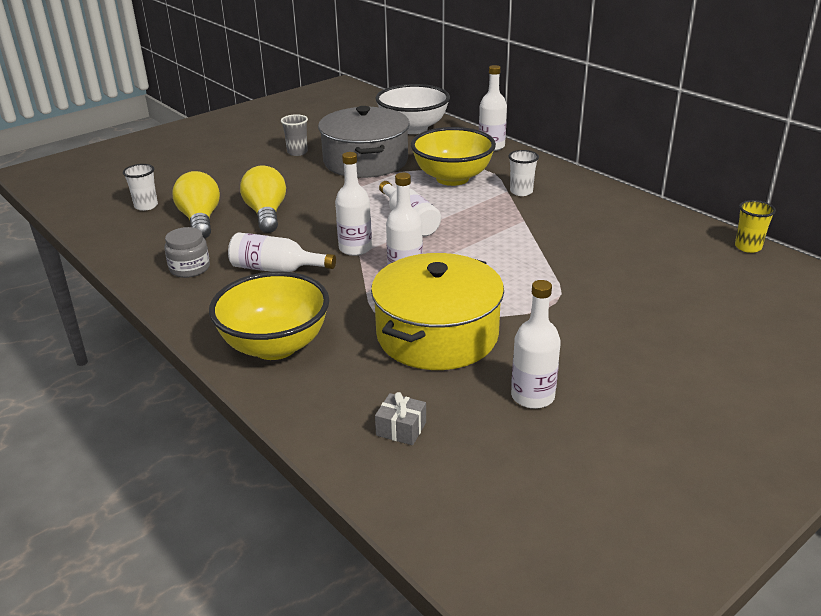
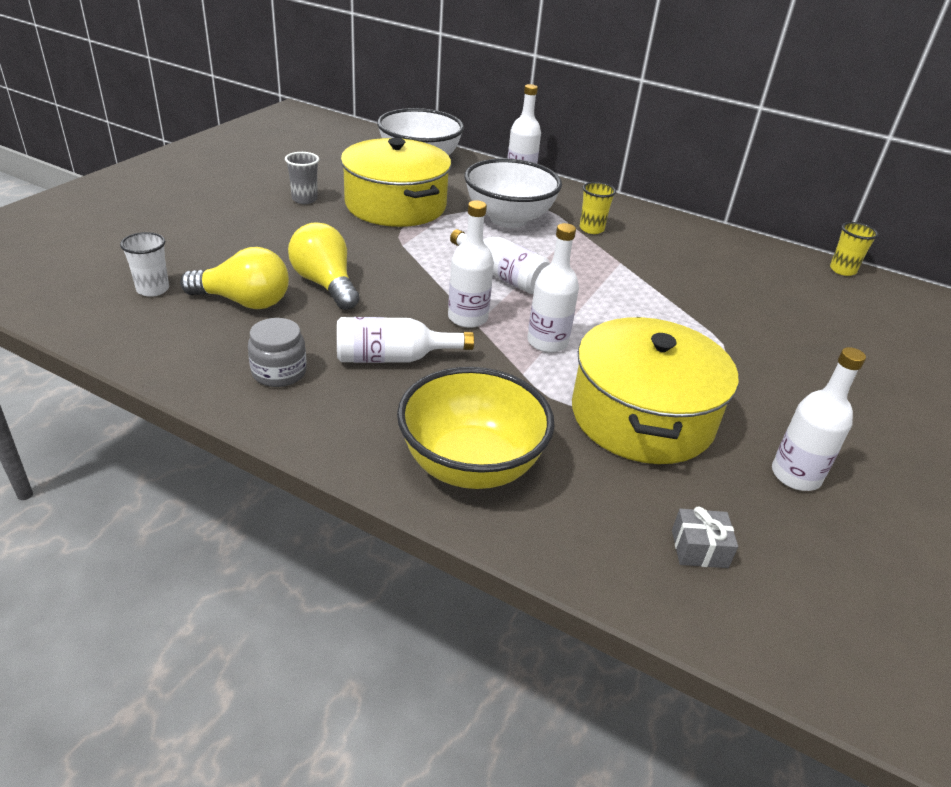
camera: 25 degrees left, 5 degrees up
yellow light bulb [172,171,220,239] -> yellow light bulb turned 135 degrees clockwise [180,247,289,309]
grey pot [318,106,410,178] -> yellow pot [341,138,451,227]
yellow bowl [411,127,496,186] -> white bowl [464,158,562,228]
white cup [508,150,539,196] -> yellow cup [580,182,616,234]

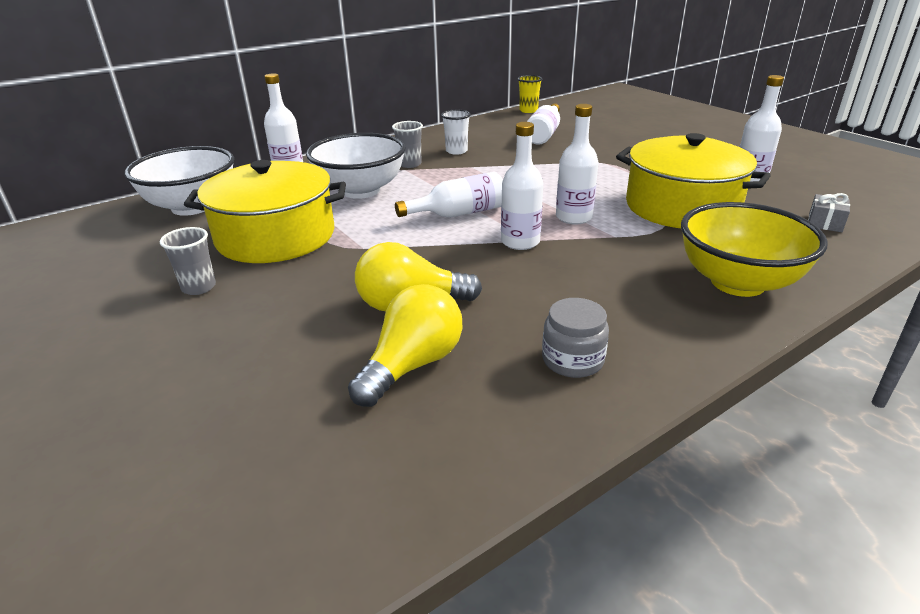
camera: 60 degrees left, 5 degrees down
white cup [120,232,169,297] -> white cup moved to [441,110,471,155]
white bottle [337,317,474,363] -> white bottle moved to [527,103,560,145]
yellow cup [580,182,616,234] -> grey cup [392,121,423,168]

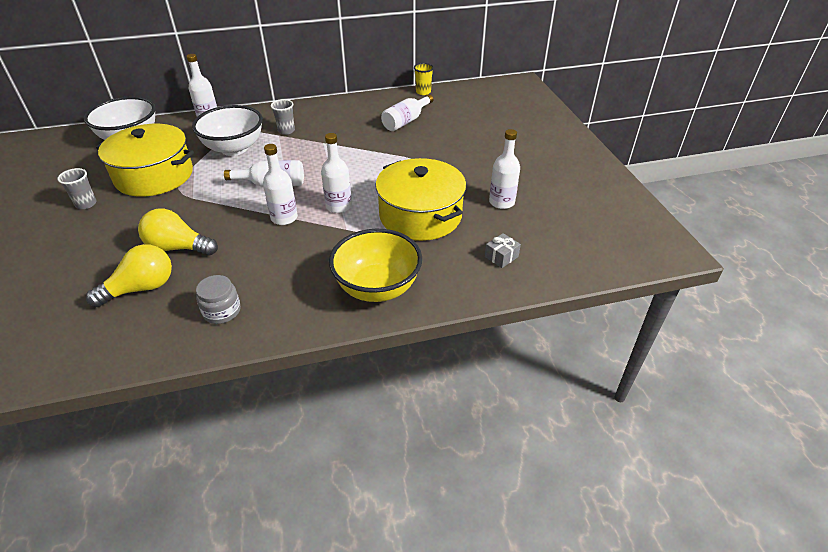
camera: 20 degrees right, 10 degrees up
white cup [441,110,471,155] -> none

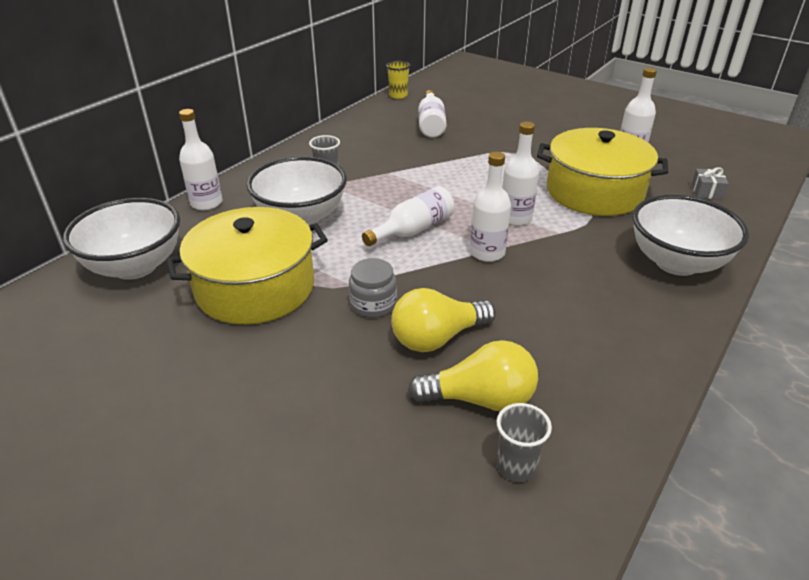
camera: 40 degrees left, 5 degrees down
grey cup [57,168,96,209] -> grey cup moved to [497,403,552,482]
yellow light bulb [86,244,172,307] -> yellow light bulb turned 75 degrees clockwise [408,340,538,411]
grey jar [196,275,241,324] -> grey jar moved to [349,258,397,318]
yellow bowl [329,229,422,302] -> white bowl [632,195,749,276]

